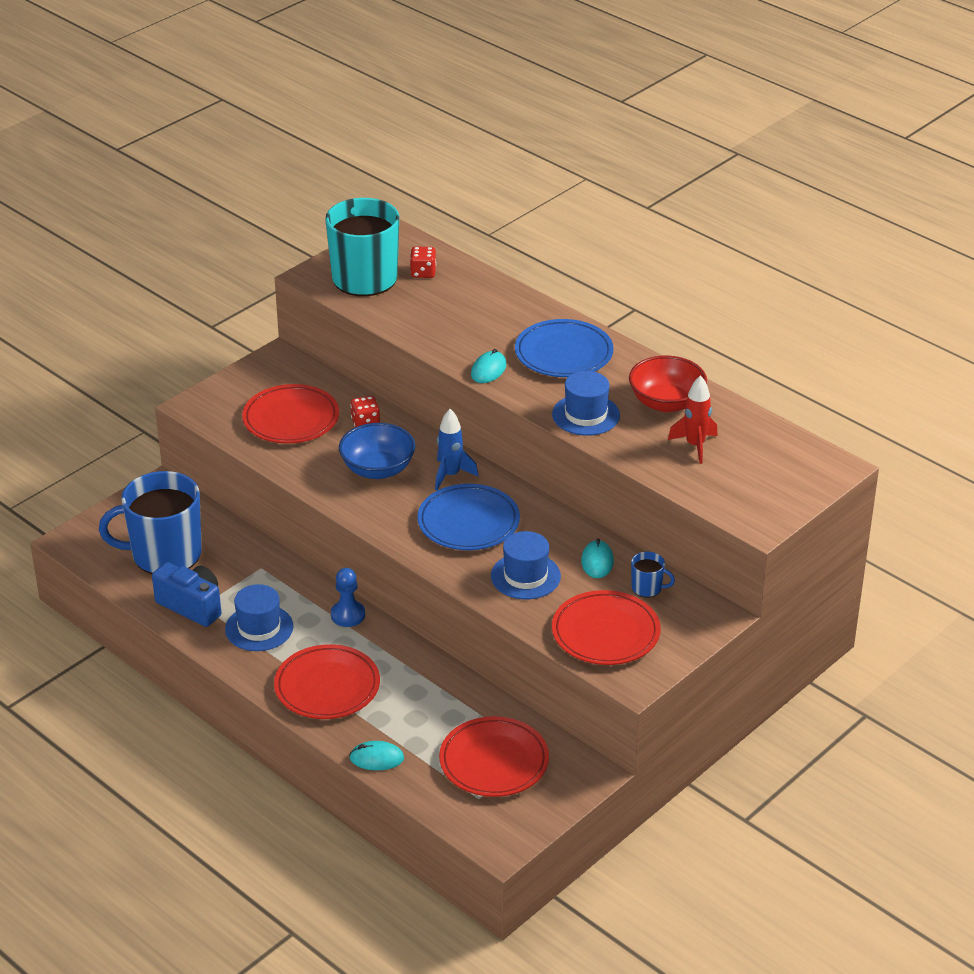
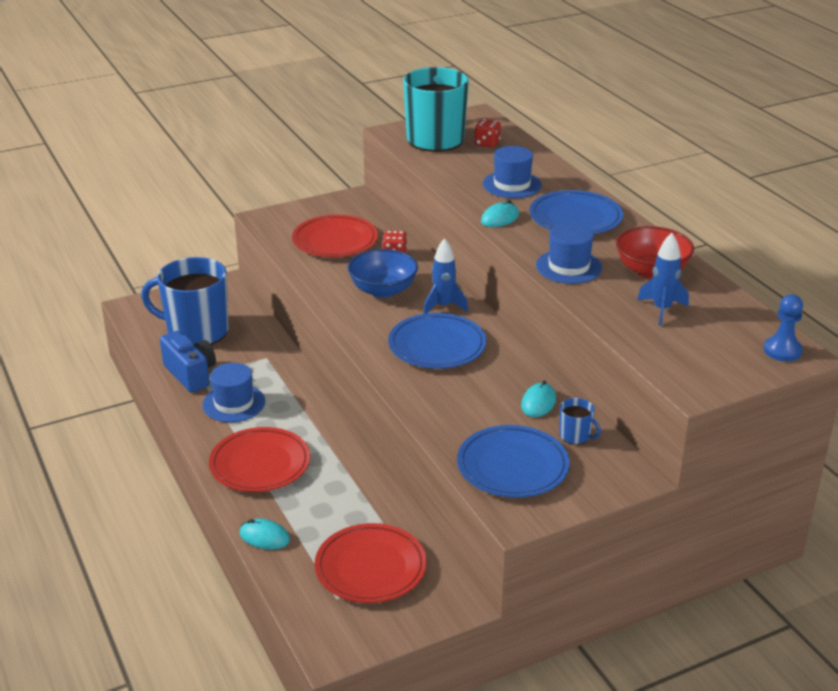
camera: 20 degrees right, 5 degrees down
blue pawn [331,568,365,627] -> blue pawn moved to [763,294,803,362]
blue hat [491,531,561,599] -> blue hat moved to [483,146,542,198]
red plate [552,590,661,665] -> blue plate [457,425,570,498]
red rocket [668,375,718,464] -> blue rocket [637,233,689,326]

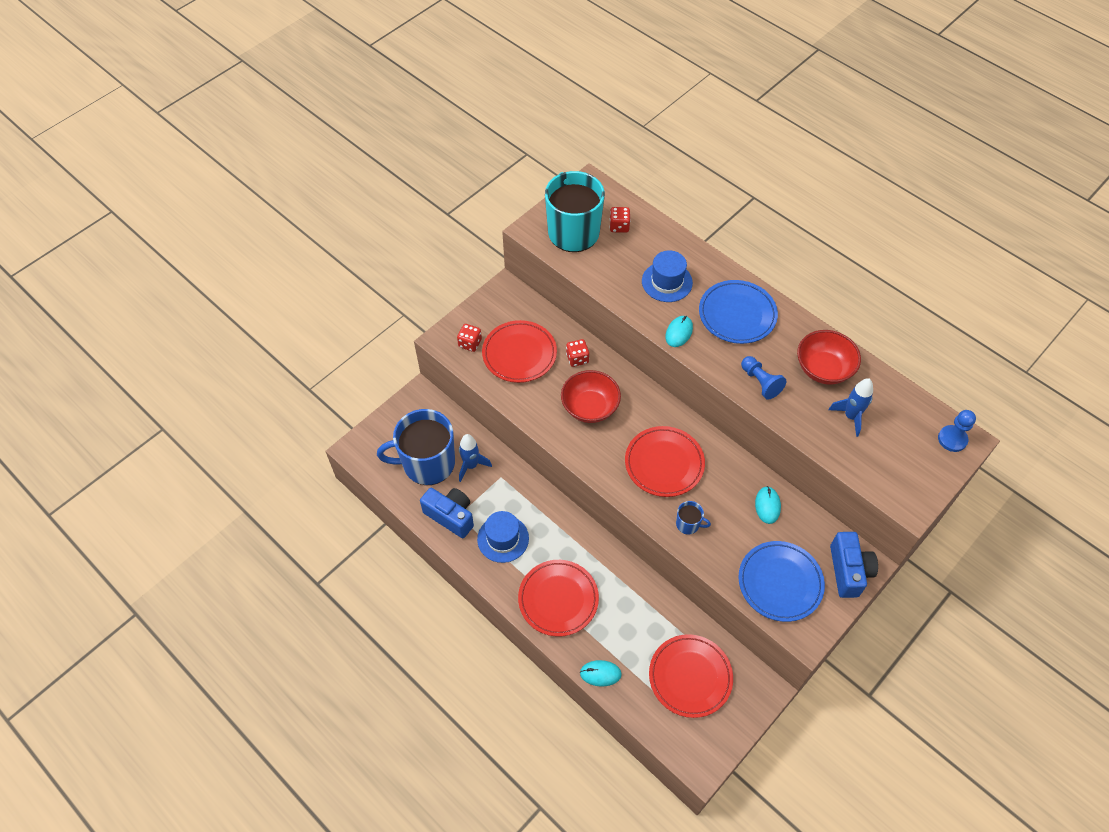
camera: 20 degrees left, 25 degrees up
blue bowl [347,249,418,298] -> red bowl [561,370,621,423]
blue plate [388,313,486,369] -> red plate [625,426,705,497]
blue rocket [423,238,468,314] -> blue rocket moved to [459,434,492,482]
blue hat [536,223,602,284] -> blue pawn [741,356,786,400]
blue mug [559,398,601,445] -> blue mug moved to [676,501,711,535]
none -> red dice [457,324,482,352]
none -> blue camera [830,532,878,598]

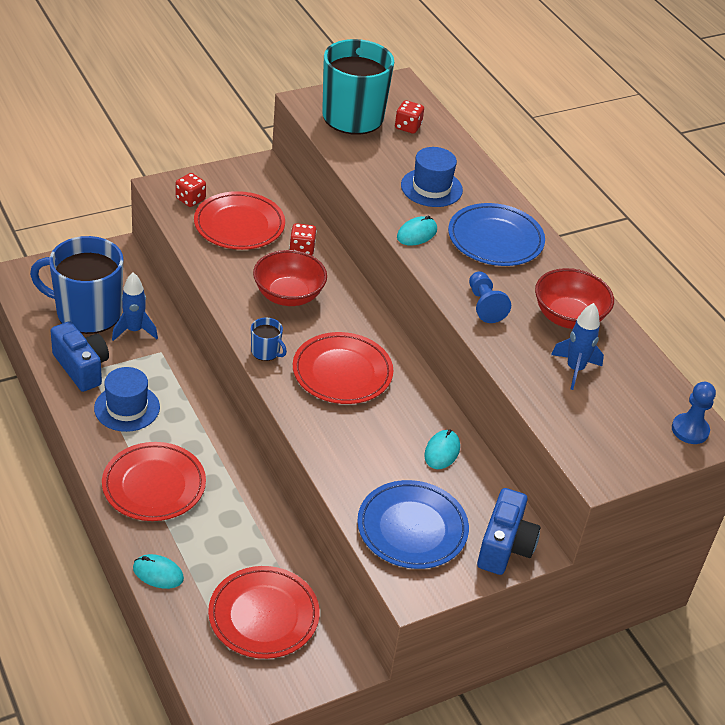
camera: 15 degrees right, 15 degrees down
blue mug [676,501,711,535] -> blue mug moved to [251,318,287,361]

